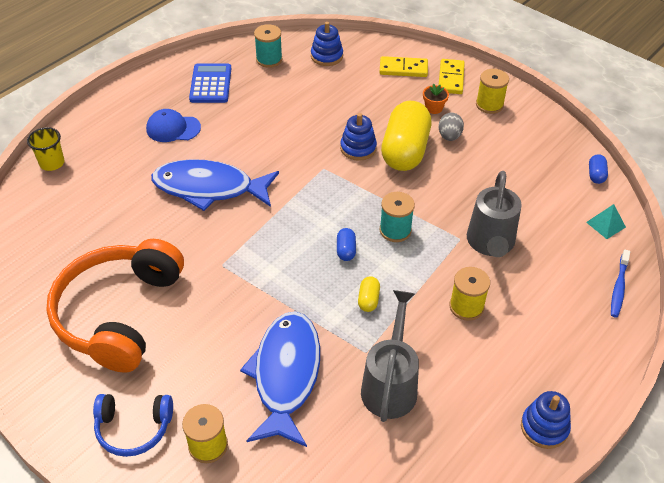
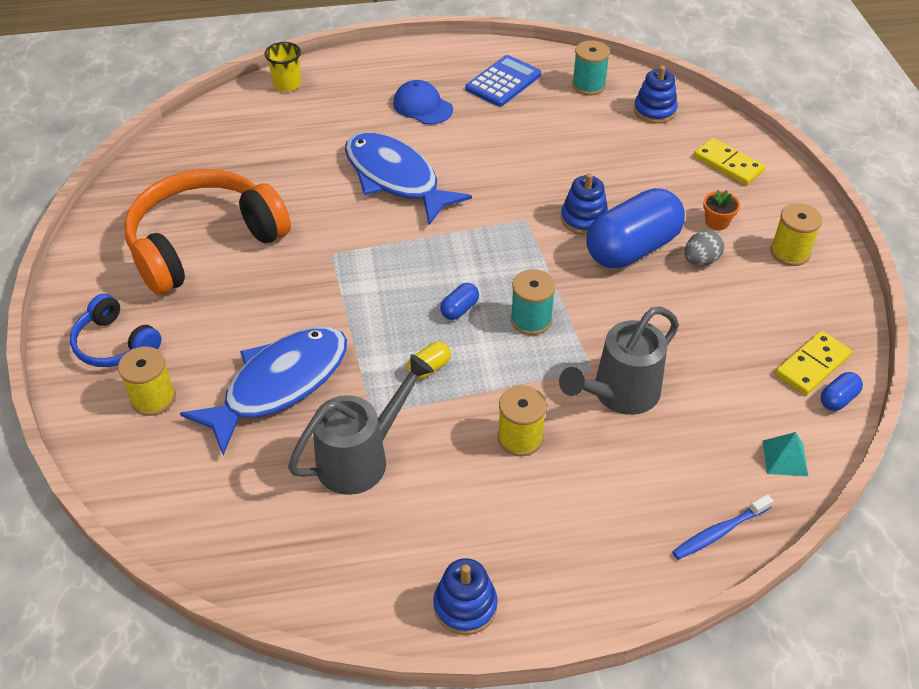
camera: 40 degrees right, 0 degrees up
yellow capsule [381,101,431,171] -> blue capsule [587,188,685,268]
yellow domino [439,59,465,94] -> yellow domino moved to [775,331,852,395]

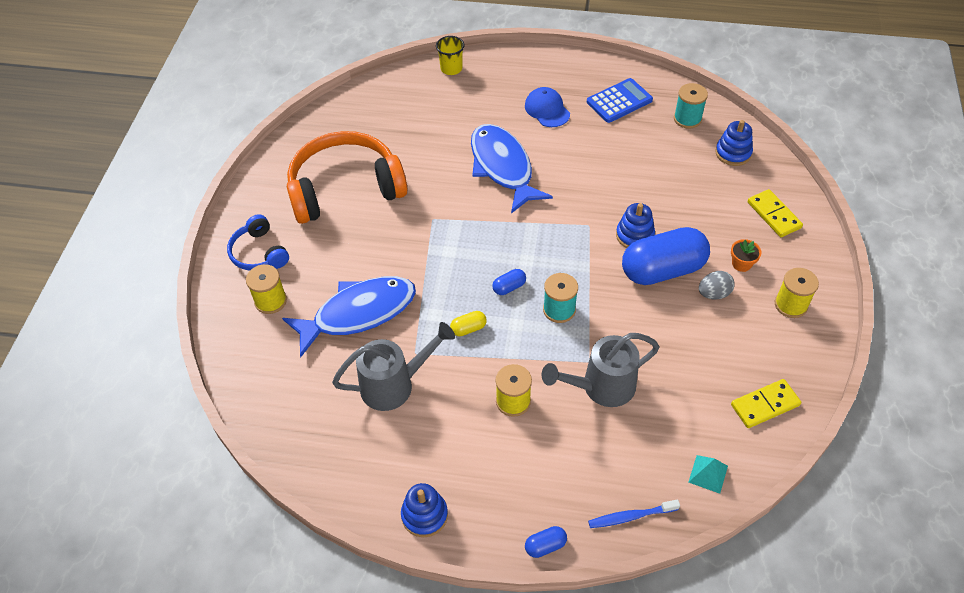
camera: 20 degrees right, 5 degrees up
blue capsule [821,372,863,411] -> blue capsule moved to [525,526,567,558]

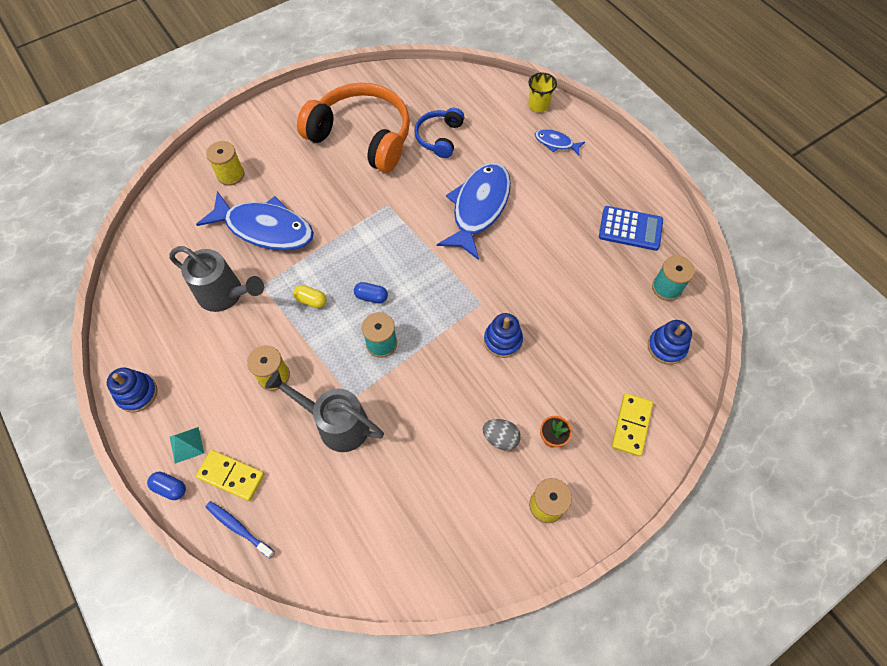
camera: 45 degrees right, 10 degrees up
blue headphones [227,214,289,270] -> blue headphones moved to [415,108,464,158]
blue cap [525,87,570,127] -> none
blue capsule [622,227,710,285] -> none
turquoise pyramid [689,455,728,494] -> turquoise pyramid moved to [170,427,204,464]
yellow domino [731,379,801,428] -> yellow domino moved to [196,450,265,501]
none -> blue fish [535,129,585,155]

